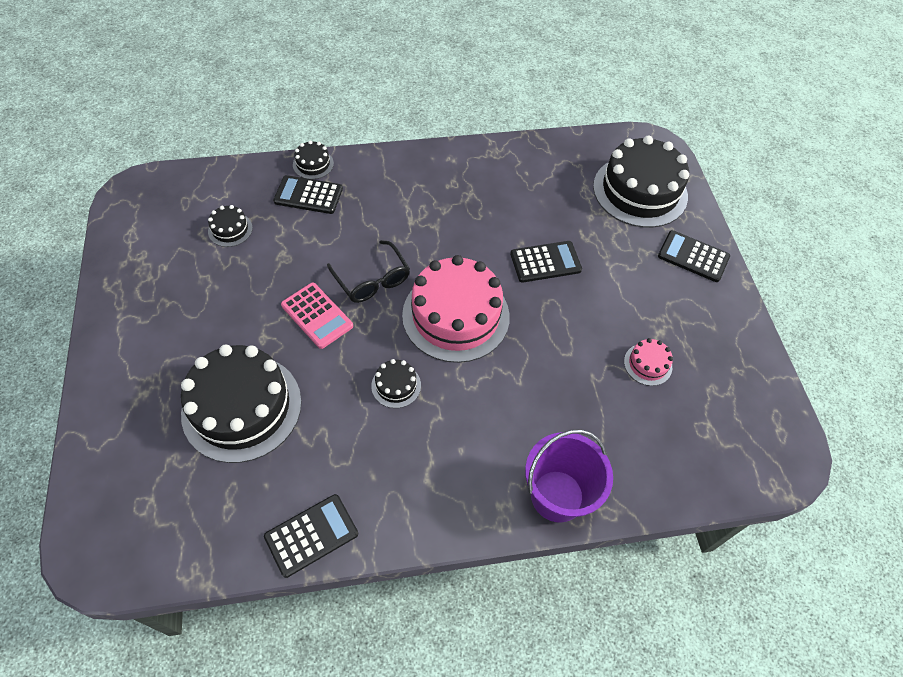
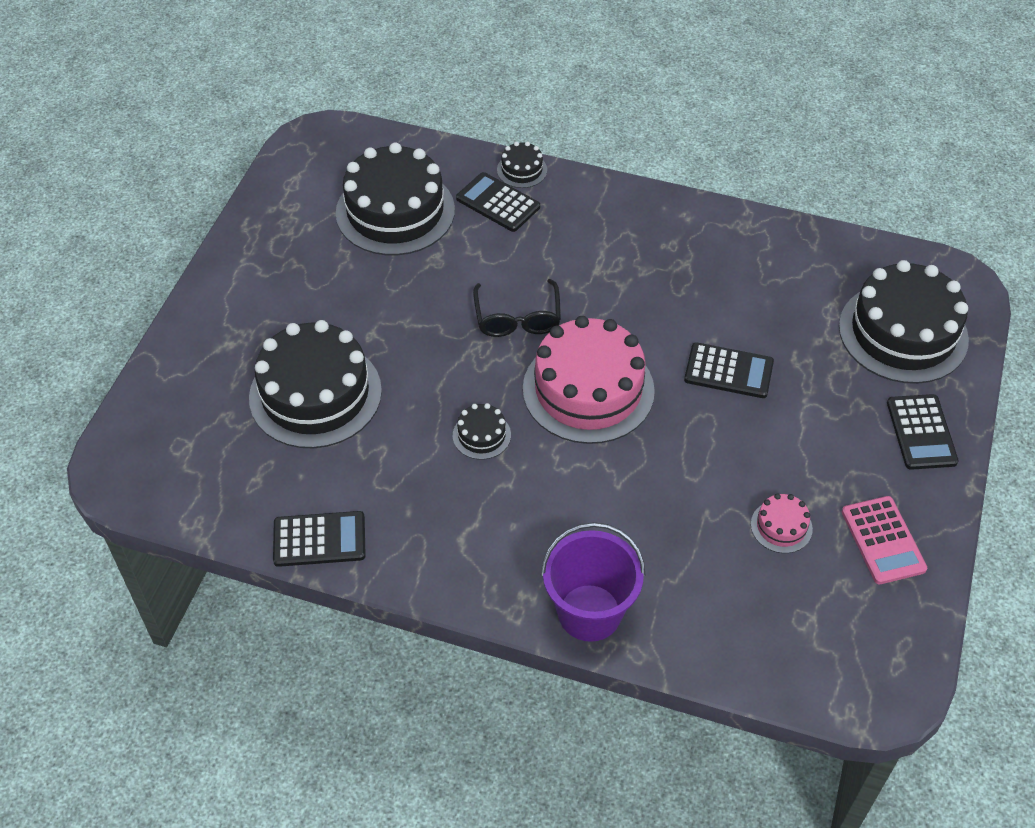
camera: 30 degrees right, 5 degrees down
black cake [208,205,253,247] -> black cake [336,142,455,255], size x2.30
pink calculator [281,283,353,349] -> pink calculator moved to [842,496,927,584]
black calculator [658,230,730,282] -> black calculator turned 150 degrees counterclockwise [887,394,959,470]

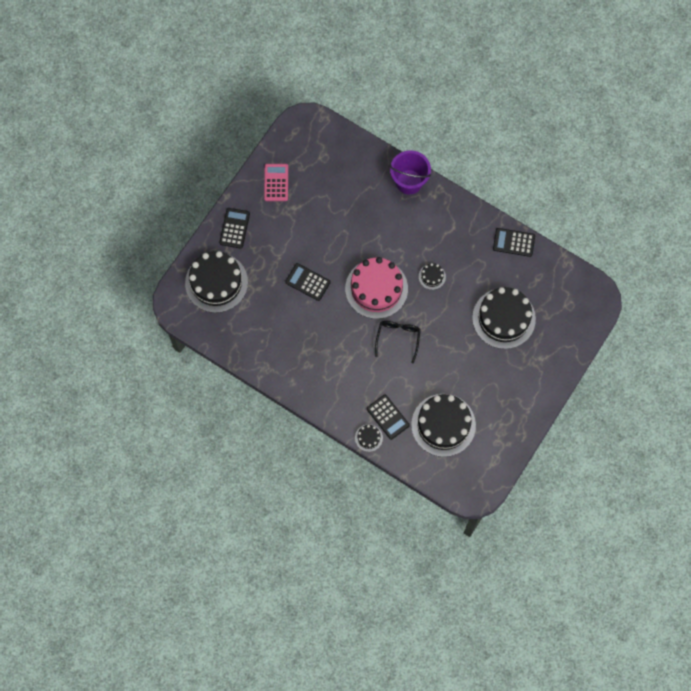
camera: 165 degrees left, 20 degrees up
pink cake [751,493,813,553] -> none

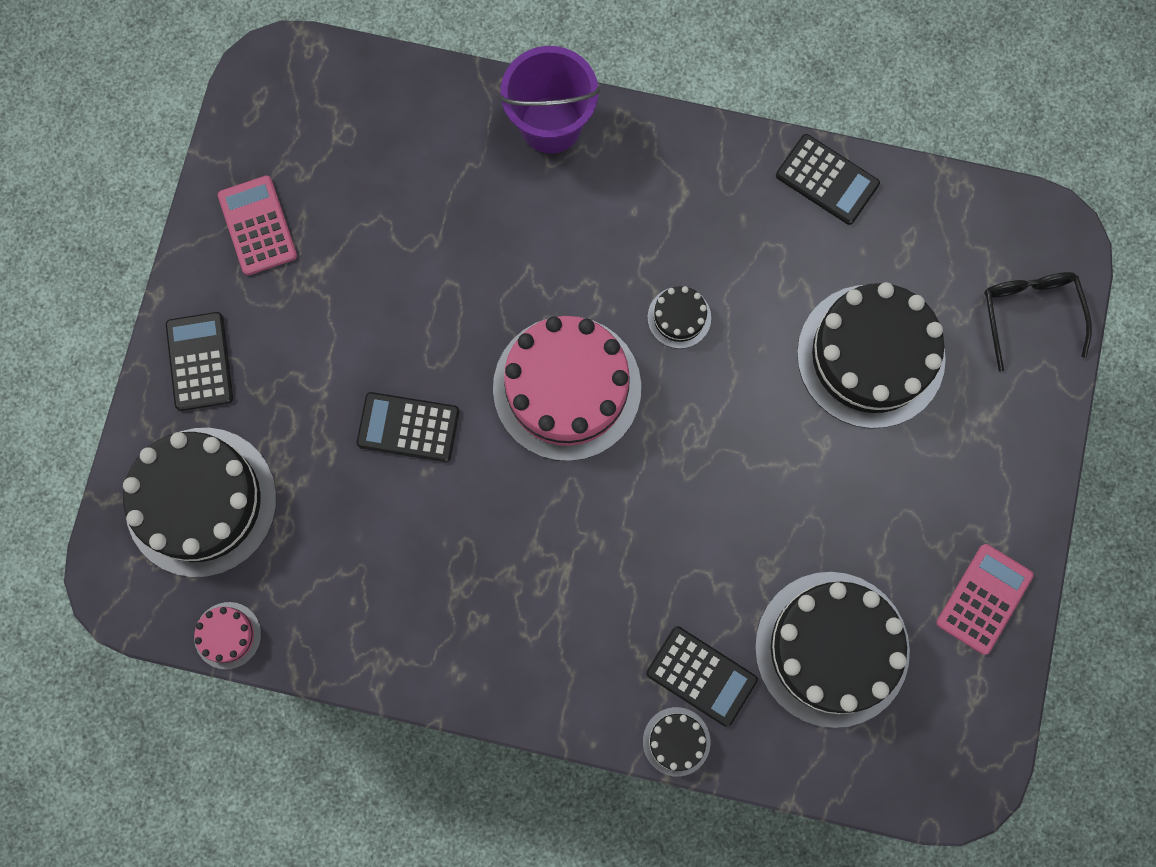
camera: 20 degrees left, 5 degrees up
black glasses [375,321,421,364] -> black glasses moved to [984,272,1092,372]
black calculator [493,228,535,257] -> black calculator turned 135 degrees counterclockwise [776,134,880,225]
none -> pink cake [194,602,261,669]
none -> pink calculator [936,544,1034,655]

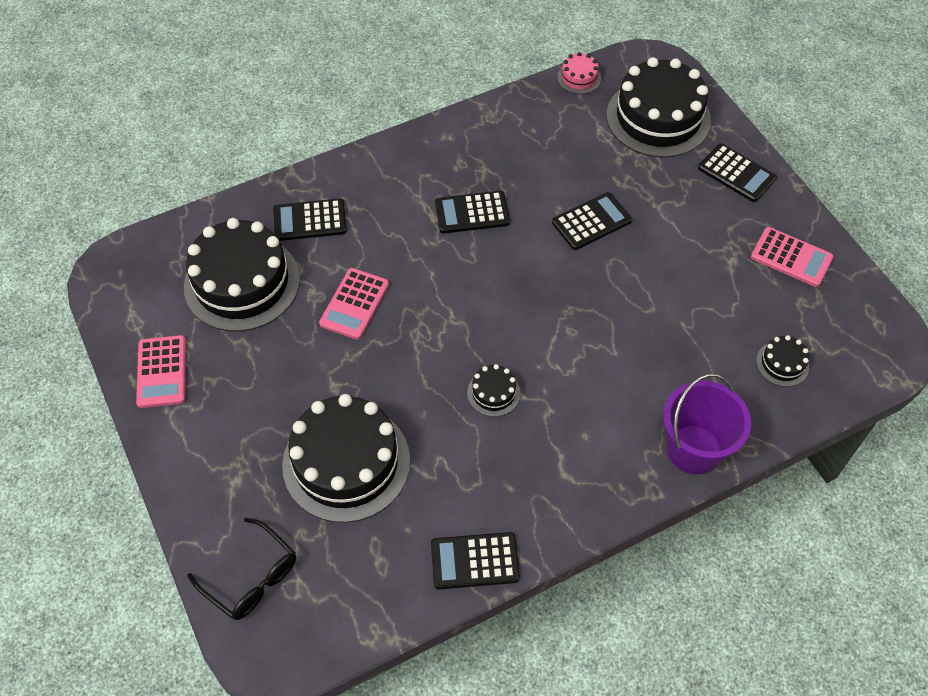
camera: 140 degrees right, 20 degrees down
pink cake [493,316,641,461] -> none
black cake [643,707,710,776] -> black cake moved to [756,335,809,387]
none -> pink calculator [319,268,389,340]
none -> black calculator [435,191,510,233]

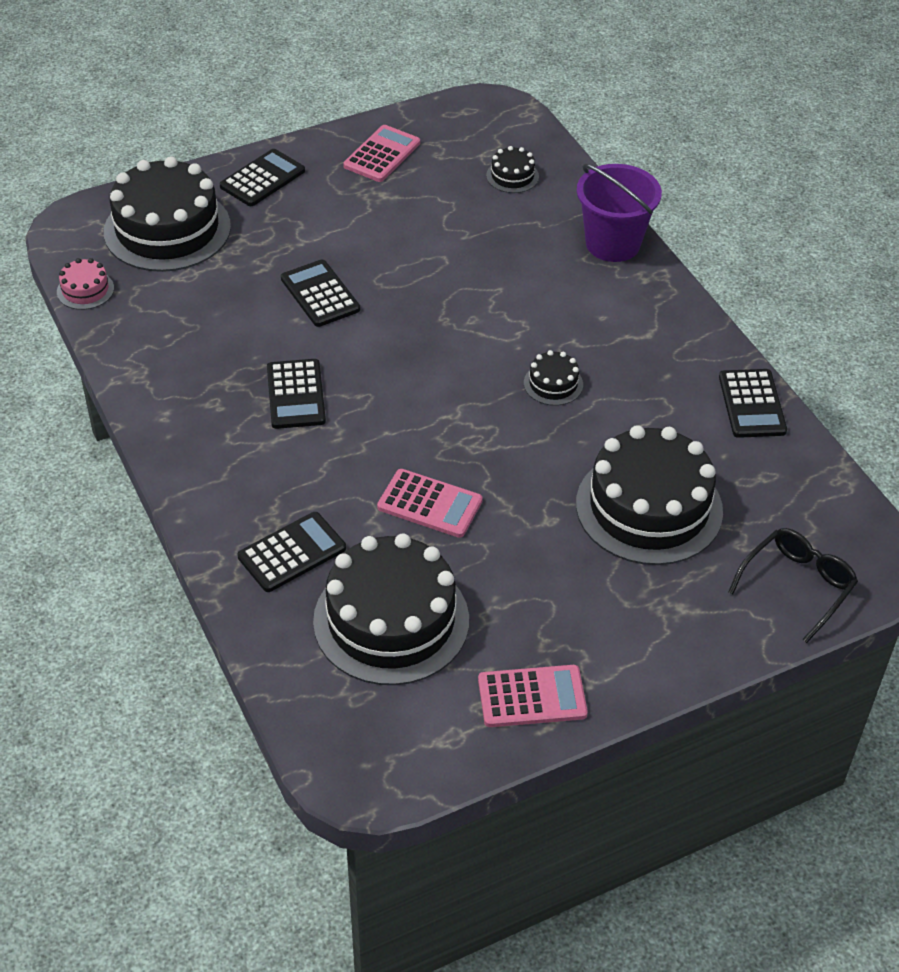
camera: 90 degrees left, 10 degrees down
black calculator [273,198,347,241] -> black calculator turned 120 degrees counterclockwise [237,512,346,592]

